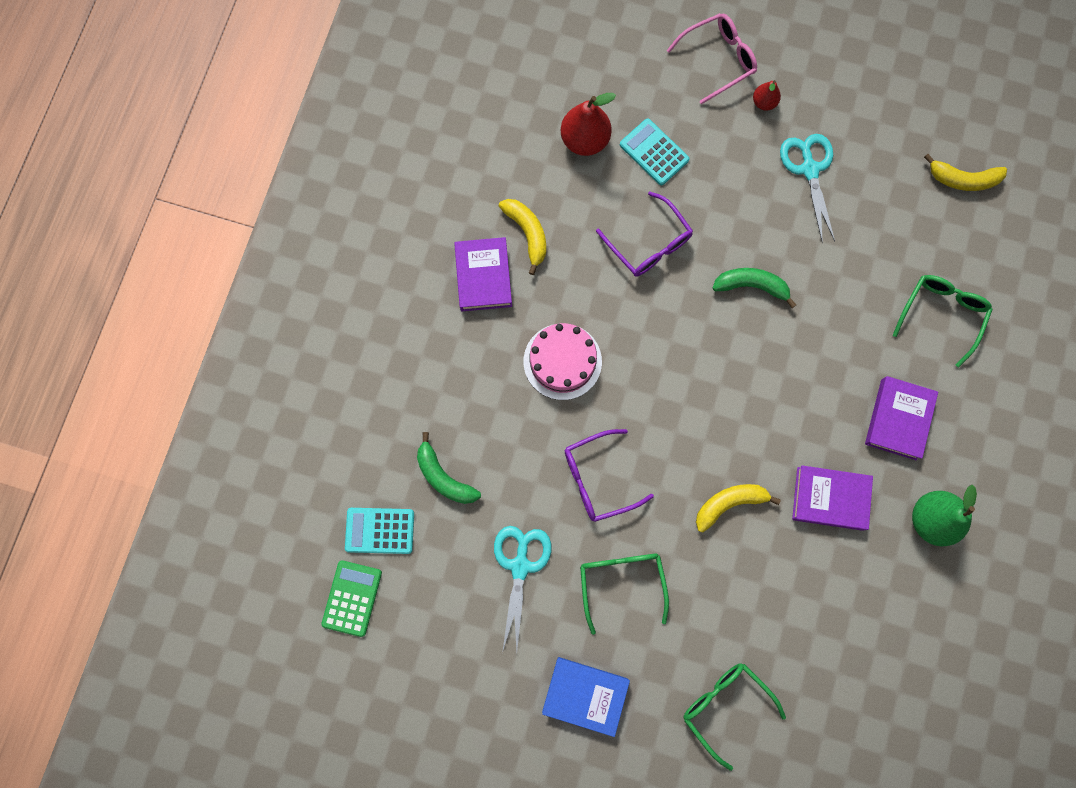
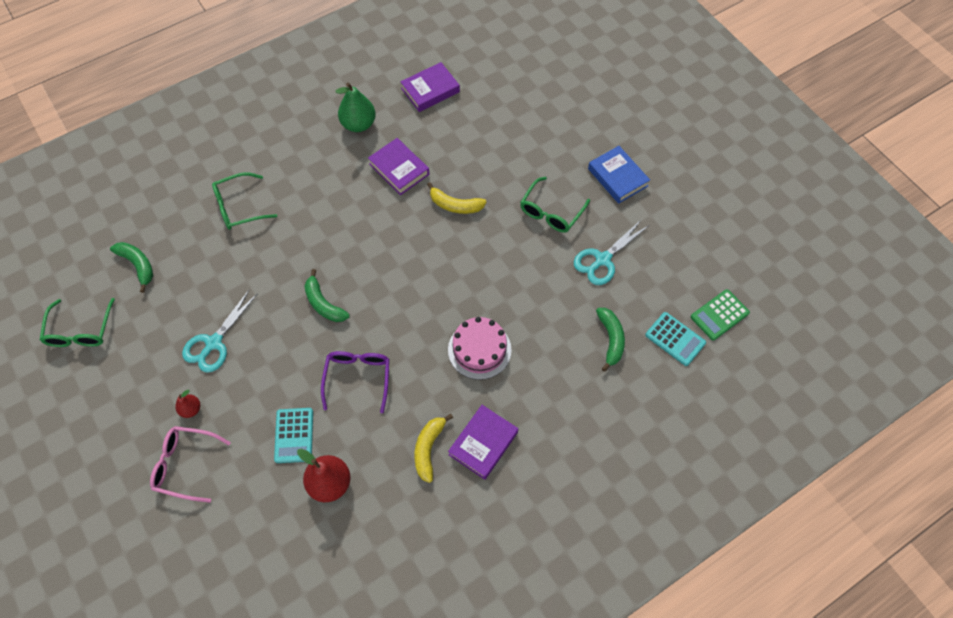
camera: 140 degrees left, 15 degrees down
purple glasses [565,429,654,522] -> none
green glasses [684,663,786,771] -> green glasses moved to [40,298,115,347]
purple book [865,376,938,460] -> purple book moved to [400,62,460,112]
yellow banana [924,154,1007,191] -> green banana [110,242,153,293]

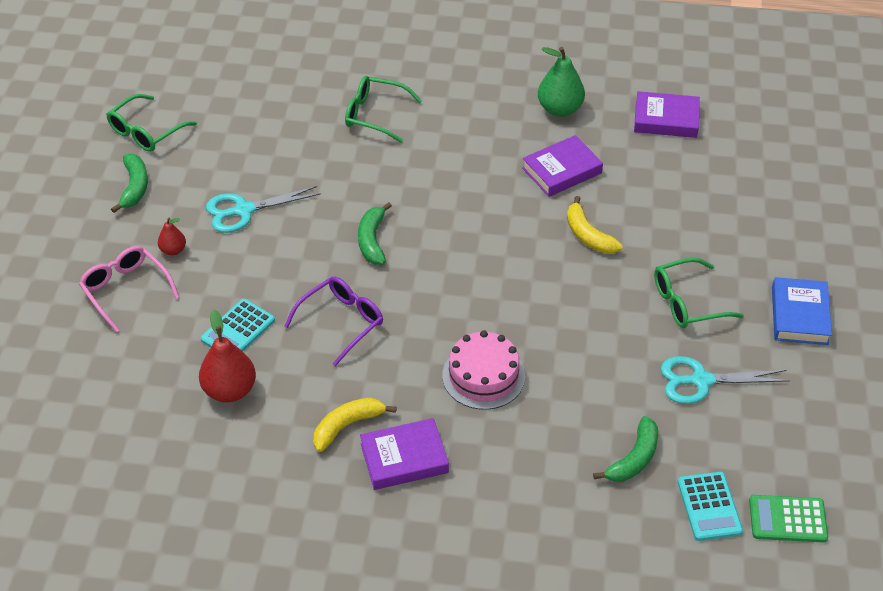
camera: 40 degrees right, 15 degrees down
green banana [110,242,153,293] -> green banana moved to [111,154,148,213]
purple book [368,138,429,195] -> purple book turned 60 degrees clockwise [522,135,603,197]

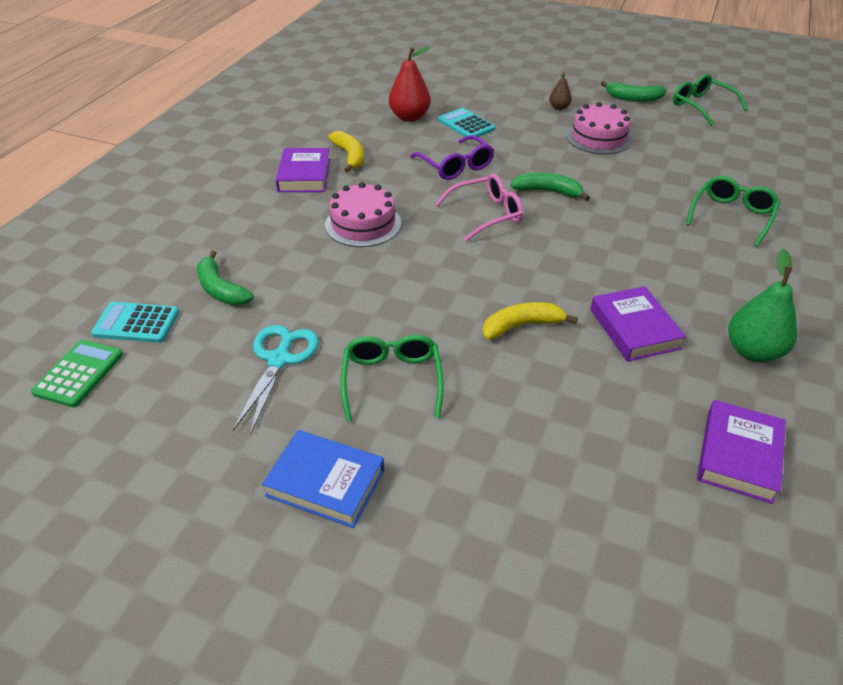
camera: 105 degrees right, 5 degrees down
pink glasses [79,246,180,333] -> pink glasses moved to [435,174,523,242]
red pear [158,218,186,255] -> brown pear [549,72,572,110]
turquoise scissors [206,186,321,233] -> pink cake [566,102,632,154]

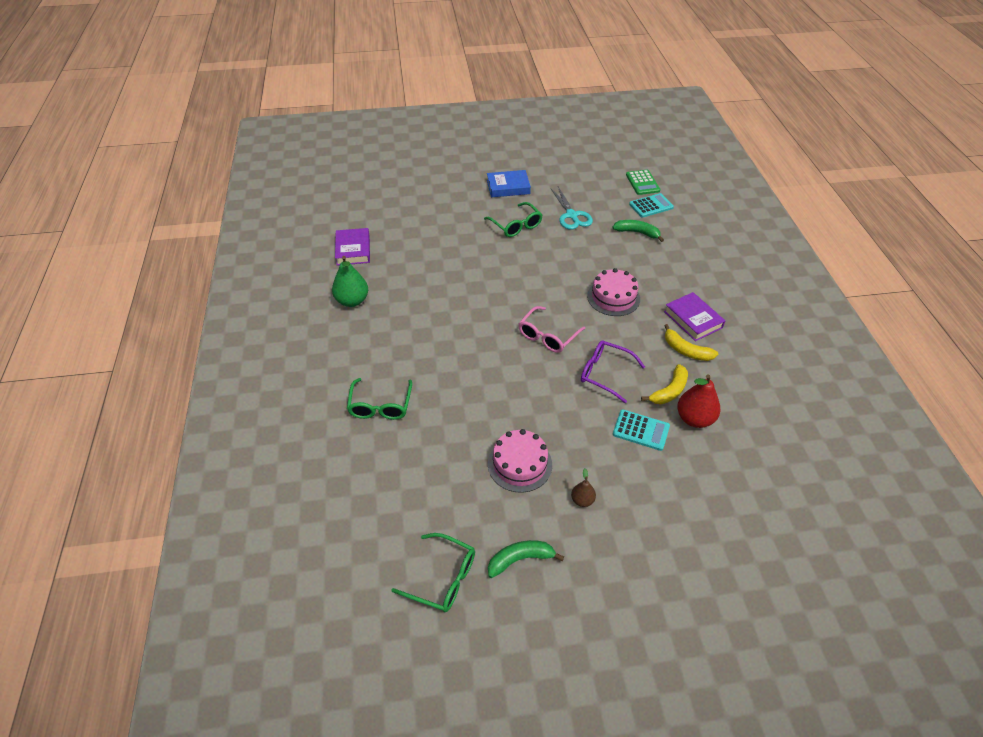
camera: 150 degrees right, 5 degrees up
yellow banana [483,302,578,340] -> yellow banana moved to [641,364,688,404]
green banana [511,172,590,201] -> none
purple book [590,286,686,362] -> none

